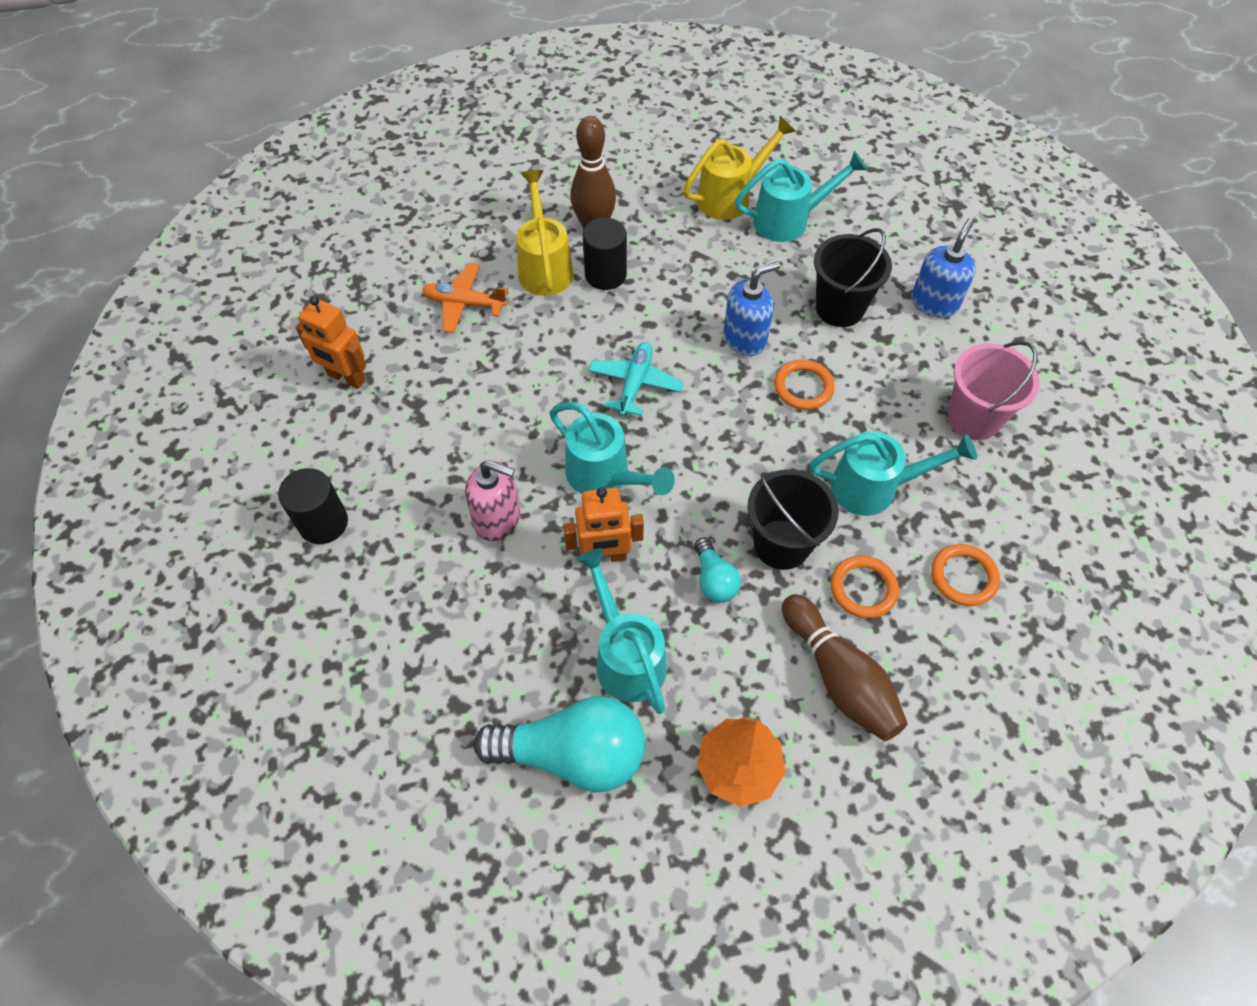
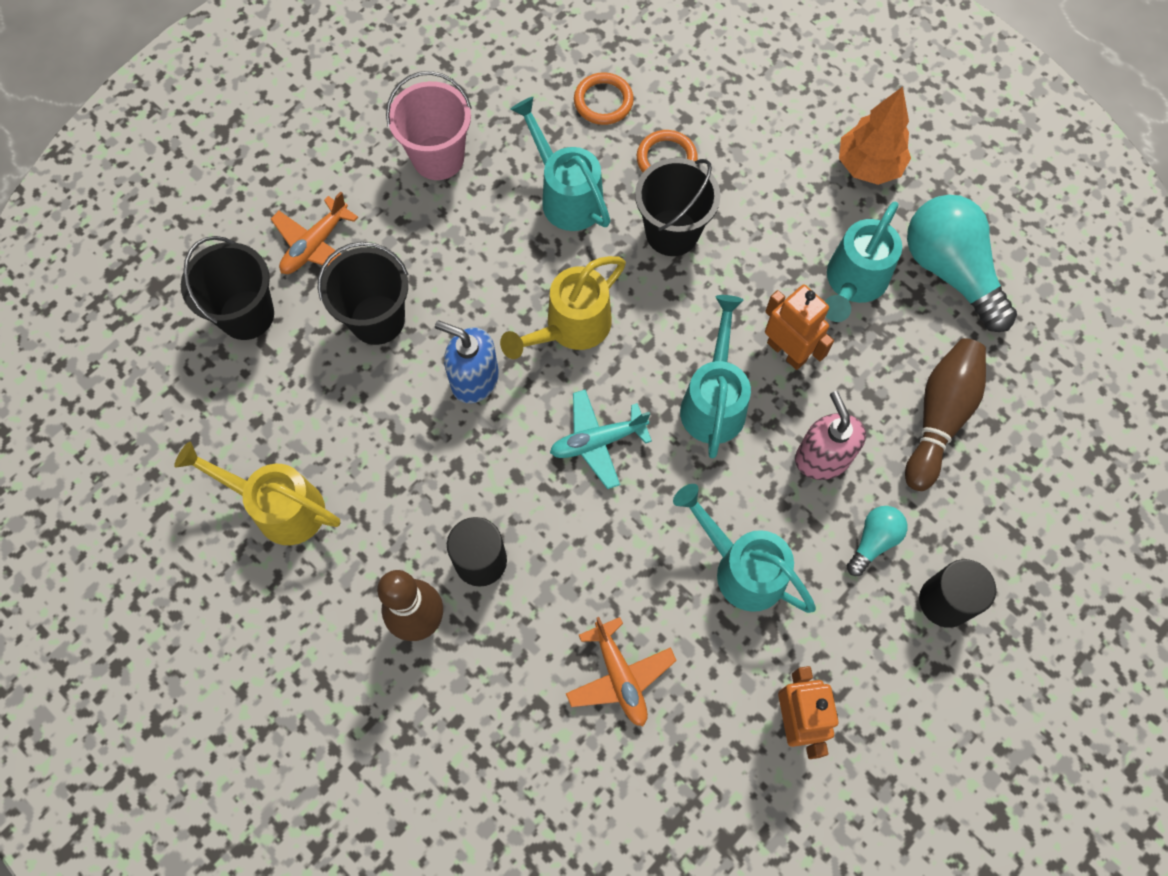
camera: 125 degrees left, 10 degrees up
yellow watering can [516,170,574,296] -> yellow watering can moved to [500,256,626,359]
turquoise light bulb [695,537,741,603] -> turquoise light bulb moved to [847,506,908,576]
turquoise watering can [735,151,867,242] -> turquoise watering can moved to [673,484,816,613]
orange ring [774,359,834,410] -> none
brown bowling pin [782,594,908,741] -> brown bowling pin moved to [905,338,986,491]
blue soap dispenser [911,218,976,318] -> orange plane [271,192,358,274]
none -> black bucket [181,236,274,340]

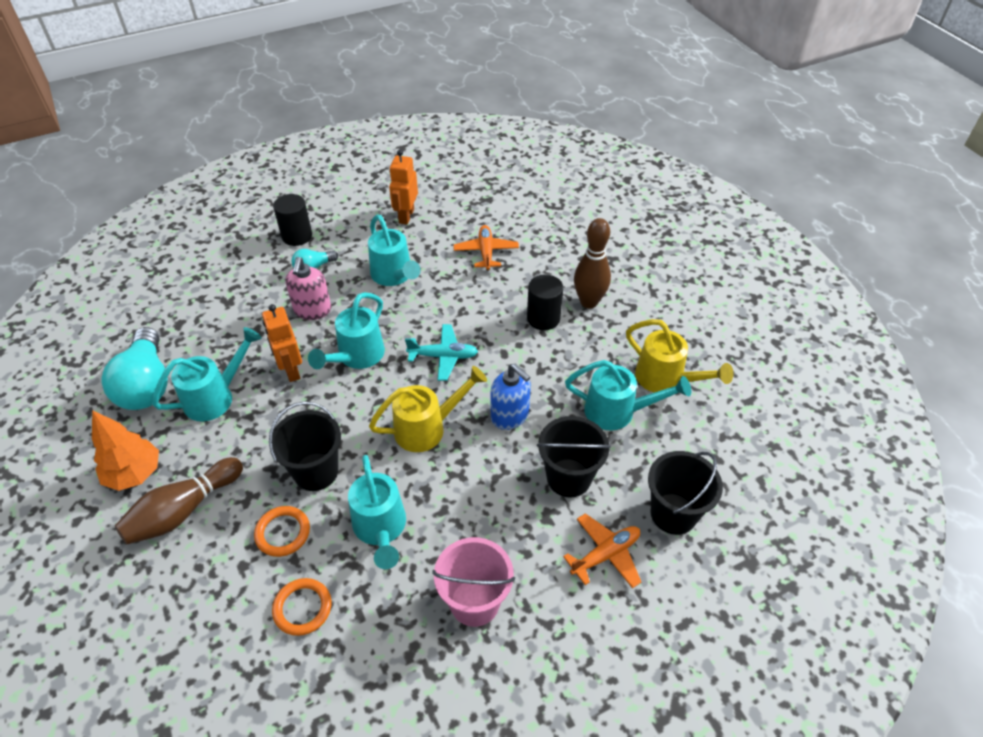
camera: 160 degrees left, 20 degrees down
brown bowling pin [905,338,986,491] -> brown bowling pin moved to [115,457,243,544]
none -> turquoise watering can [565,360,691,431]

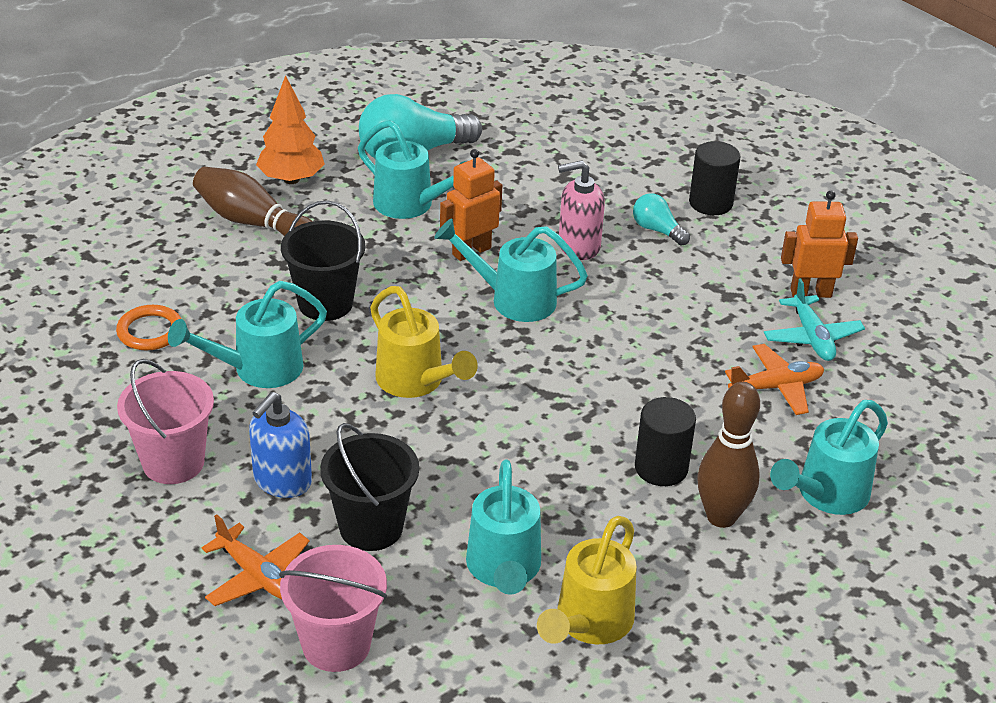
camera: 75 degrees right, 10 degrees down
orange ring [254,506,310,557] -> none
turquoise watering can [368,214,421,286] -> turquoise watering can moved to [770,400,888,515]
turquoise plane [405,324,478,381] -> turquoise plane moved to [764,278,865,361]
blue soap dispenser [491,364,531,430] -> blue soap dispenser moved to [249,392,312,498]
black bucket [648,451,723,535] -> pink bucket [279,545,387,672]

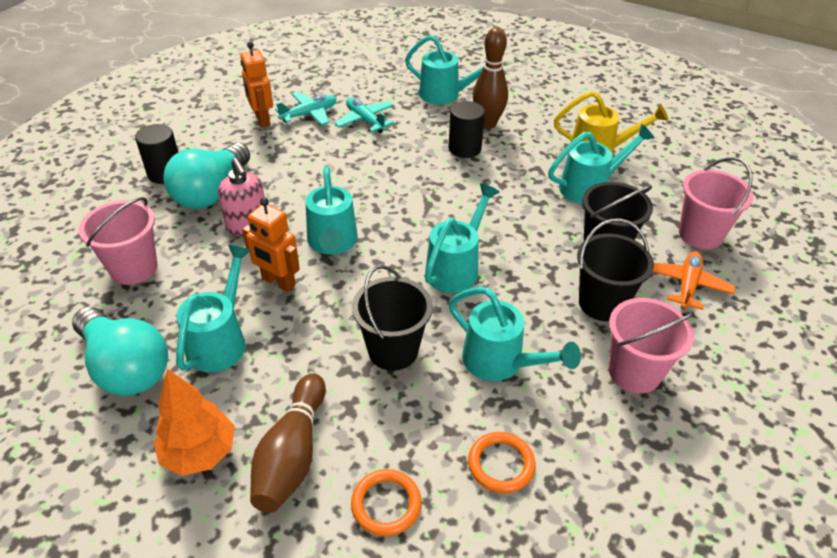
camera: 110 degrees left, 5 degrees up
blue soap dispenser [249,392,312,498] -> black bucket [577,218,654,321]
yellow watering can [370,286,478,398] -> turquoise watering can [425,183,500,293]
turquoise light bulb [633,193,690,246] -> turquoise light bulb [163,143,250,209], size x2.02
orange plane [725,344,824,415] -> turquoise plane [334,98,394,133]
none -> pink bucket [79,197,158,285]
none -> orange ring [351,469,422,536]

